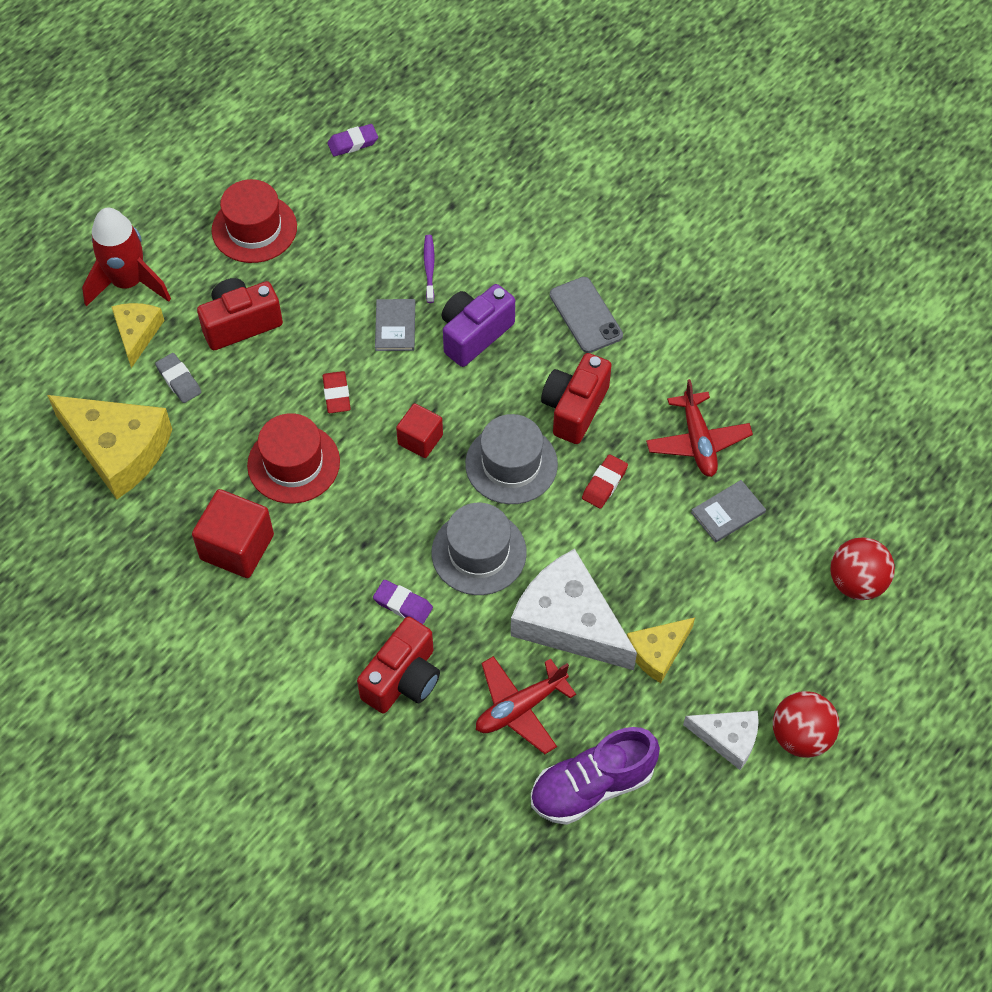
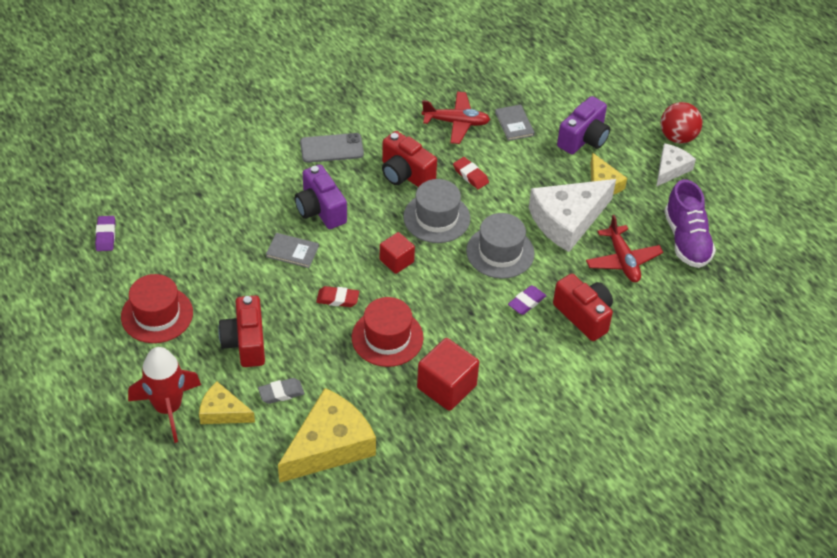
camera: 75 degrees left, 10 degrees down
purple toothbrush [424,235,435,303] -> none
red ball [830,537,895,600] -> none
none -> purple camera [557,96,610,154]

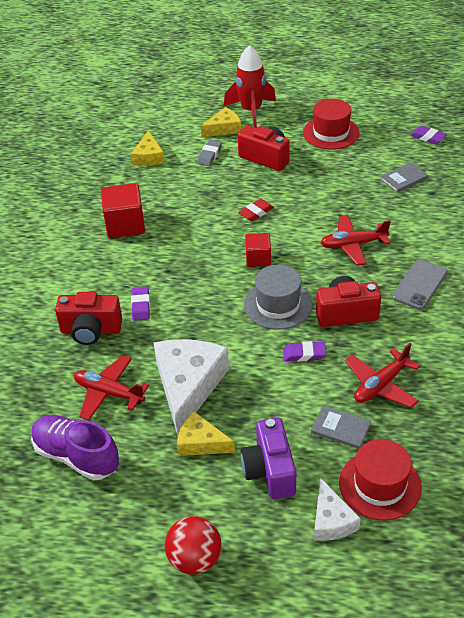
camera: 135 degrees right, 5 degrees down
grey book [266,233,319,268] -> grey book moved to [380,162,428,193]
yellow cheese [278,388,376,483] -> yellow cheese [131,130,165,166], size x0.55
purple camera [295,164,347,229] -> red plane [320,215,391,265]
red hat [352,297,424,367] -> red hat moved to [339,439,422,521]
red eraser [453,157,489,189] -> purple eraser [283,341,326,362]
grey hat [466,213,535,279] -> none
white cheese [656,143,696,187] -> white cheese moved to [314,478,361,541]

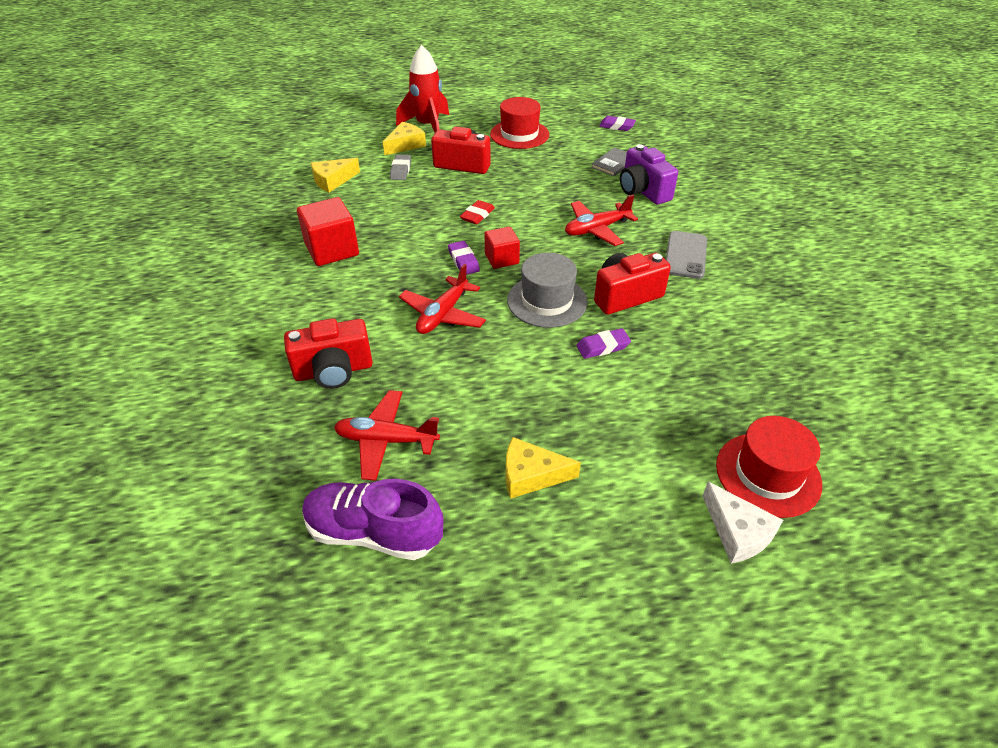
camera: 20 degrees left, 0 degrees up
yellow cheese [131,130,165,166] -> yellow cheese turned 75 degrees clockwise [311,158,360,193]
purple eraser [131,286,150,321] -> purple eraser moved to [448,241,480,275]
white cheese [154,339,229,436] -> none
red ball [165,516,222,575] -> none
purple camera [241,418,296,499] -> purple camera moved to [620,144,678,205]
grey book [311,405,371,449] -> none
red plane [345,343,420,408] -> red plane moved to [399,264,486,334]

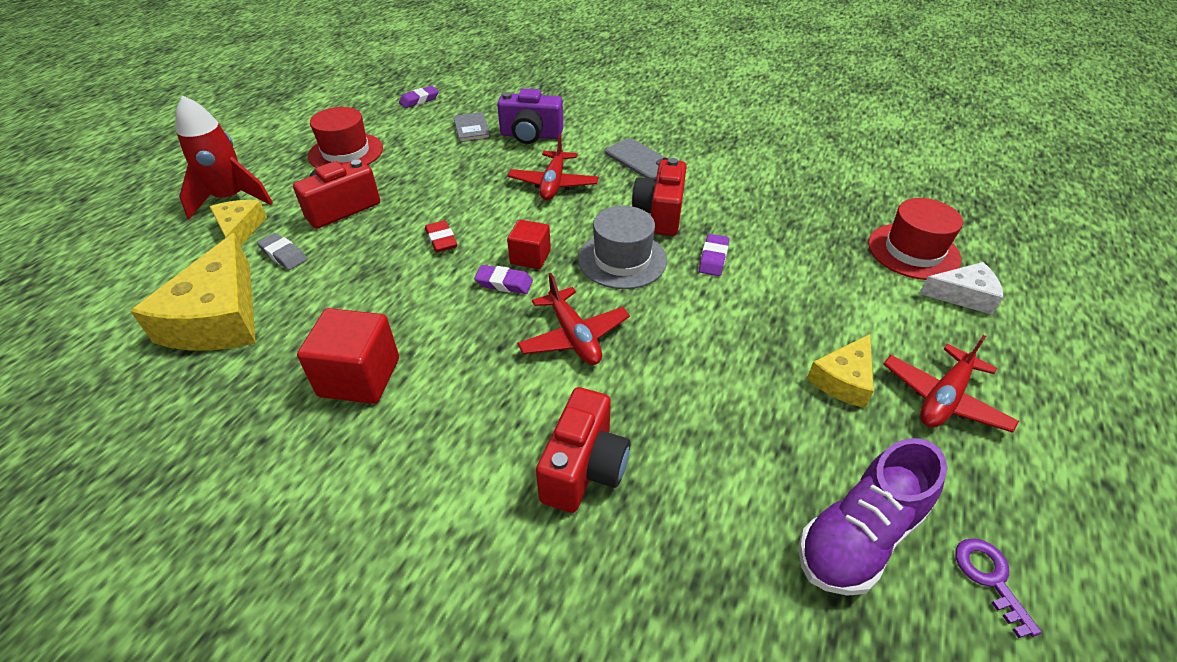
camera: 55 degrees left, 0 degrees up
yellow cheese [311,158,360,193] -> yellow cheese [130,233,256,351], size x1.82
red plane [334,390,440,481] -> red plane moved to [883,335,1019,433]
none -> purple key [955,538,1042,638]

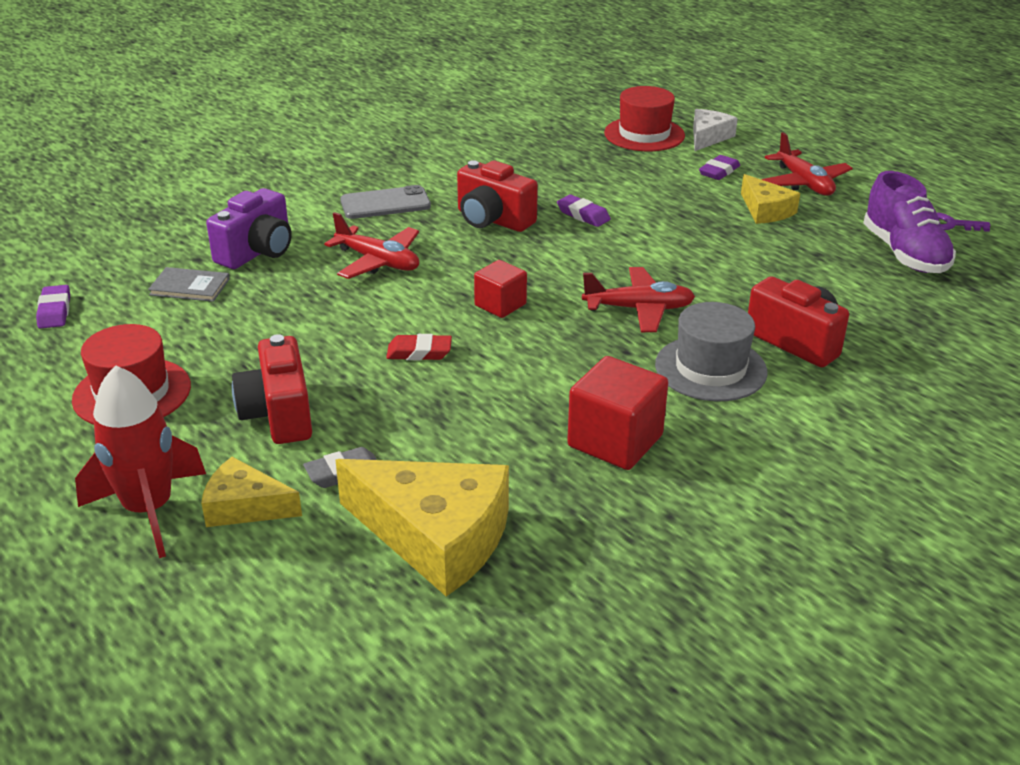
camera: 65 degrees left, 10 degrees down
purple eraser [474,265,533,294] -> purple eraser moved to [699,155,740,180]
grey hat [578,206,667,289] -> grey hat moved to [655,302,768,402]

